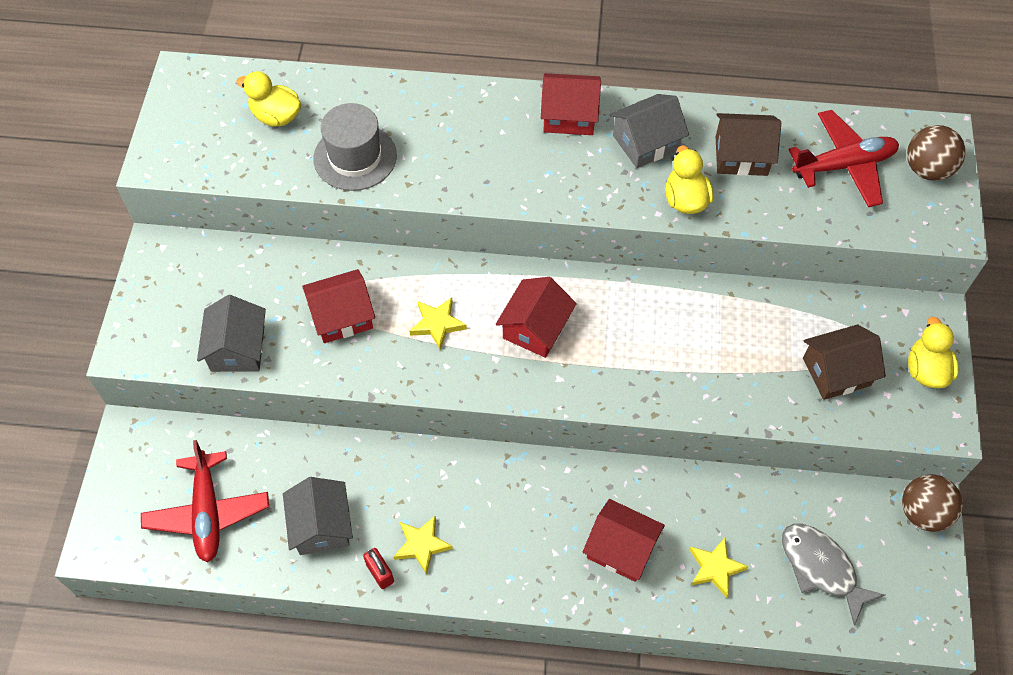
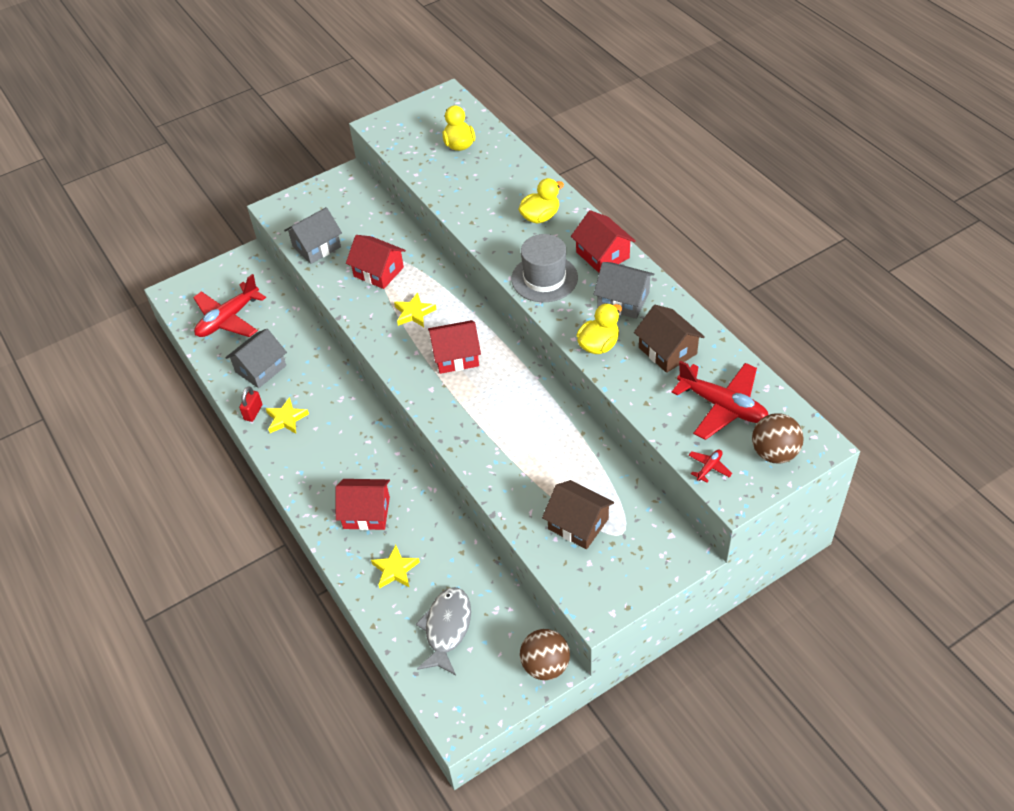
camera: 55 degrees right, 10 degrees down
grey hat [313,103,397,191] -> grey hat moved to [511,234,578,302]
red house [583,499,665,582] -> red house turned 75 degrees counterclockwise [335,479,390,530]
yellow duck [908,316,959,388] -> yellow duck moved to [518,178,564,224]
none -> red plane [688,449,732,483]

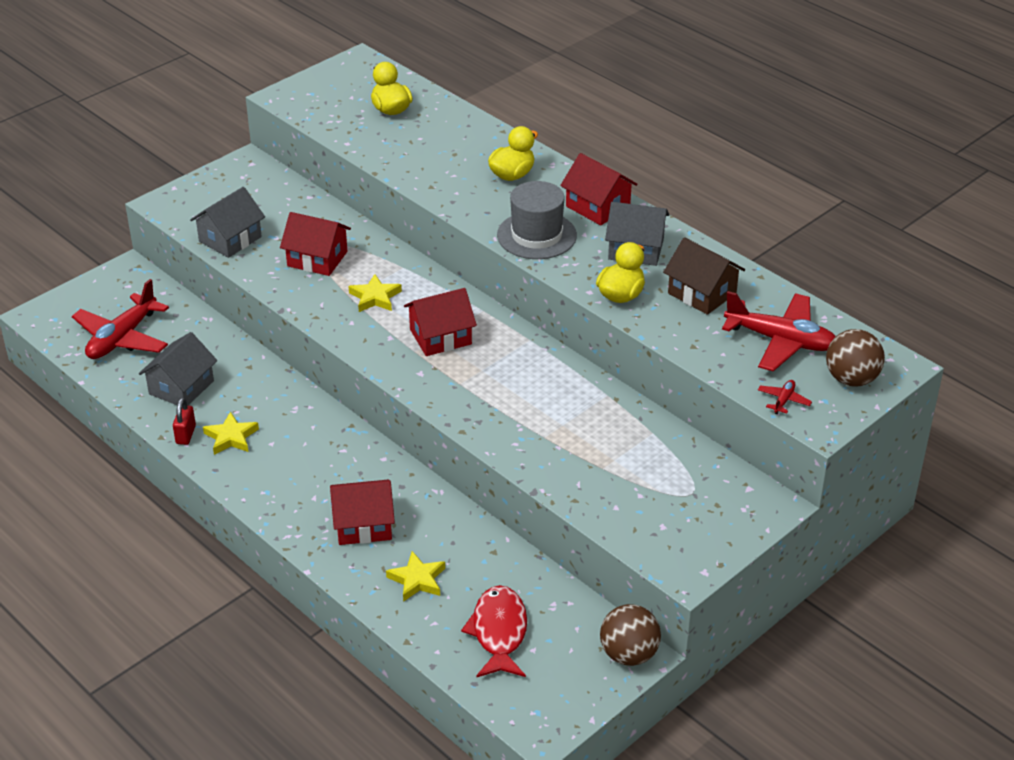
camera: 15 degrees left, 10 degrees down
grey fish [416,587,471,675] -> red fish [461,585,527,678]
brown house [542,480,614,549] -> none

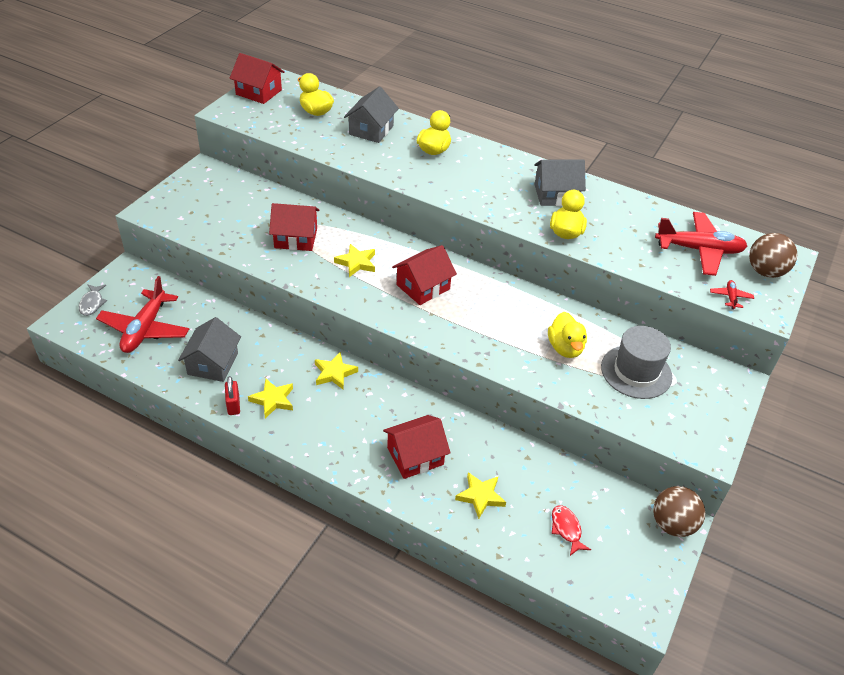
camera: 20 degrees left, 5 degrees up
grey house [190,187,265,258] -> grey house moved to [344,86,399,143]
red fish [461,585,527,678] -> red fish [552,505,591,556], size x0.57
grey hat [497,181,577,259] -> grey hat moved to [601,326,672,399]
red house [560,153,637,225] -> red house moved to [230,53,285,104]
brown house [663,237,745,315] -> none
none -> grey fish [79,284,107,316]
none -> yellow star [315,352,358,390]
none -> yellow duck [548,312,587,358]

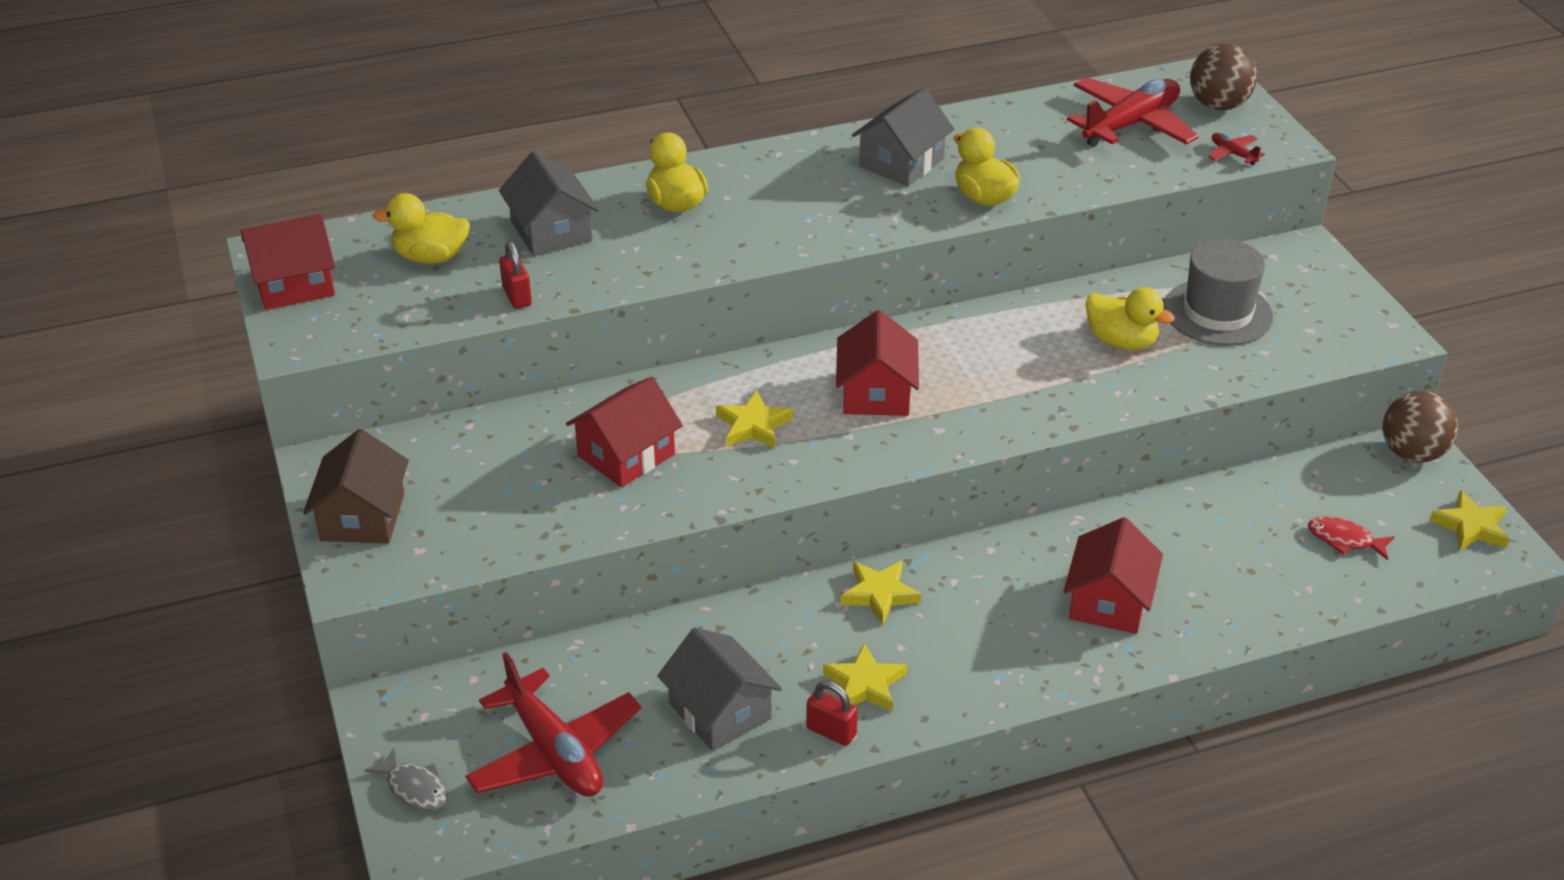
camera: 45 degrees left, 5 degrees down
yellow star [455,472,506,519] -> yellow star moved to [1429,490,1509,551]
none -> brown house [303,429,409,544]
none -> red padlock [499,241,532,309]

